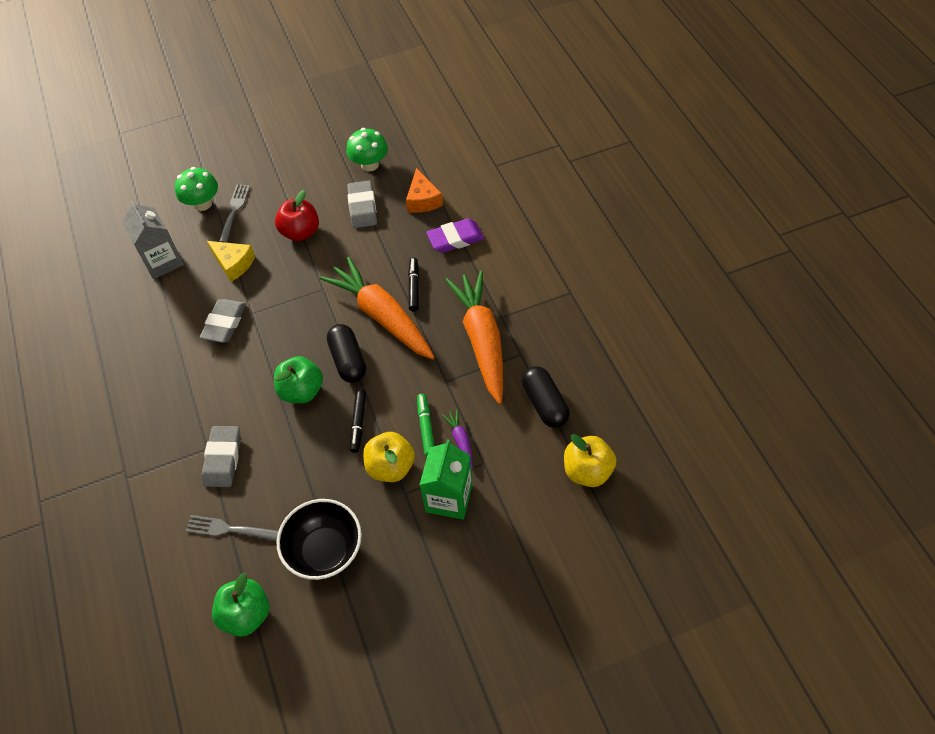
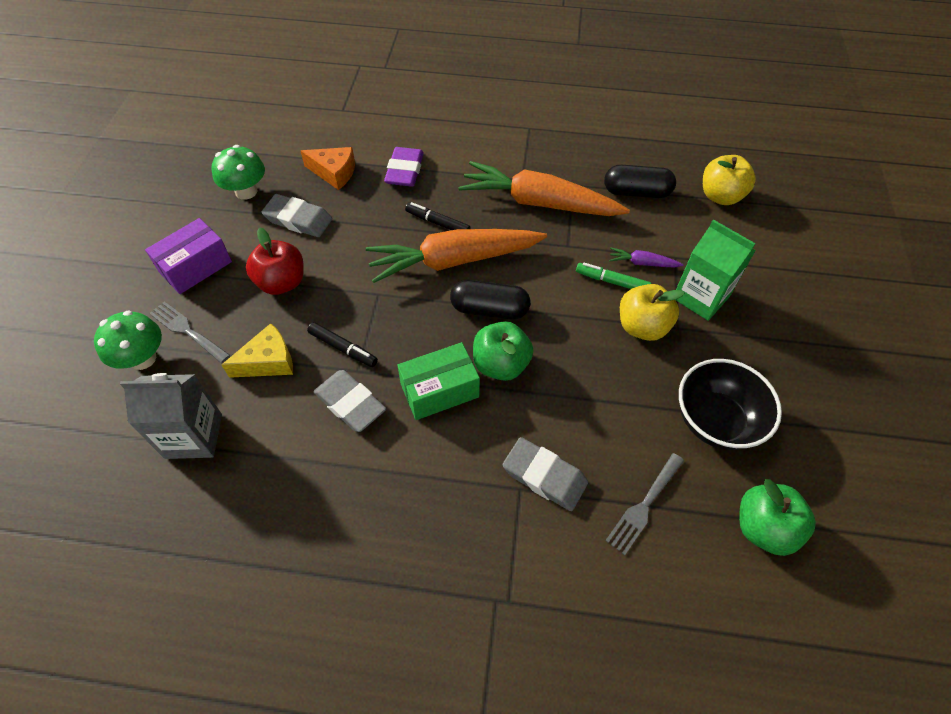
camera: 65 degrees left, 0 degrees up
black marker [350,389,366,453] -> black marker moved to [307,322,378,367]
none -> purple box [145,218,232,294]
none -> green box [397,342,480,420]

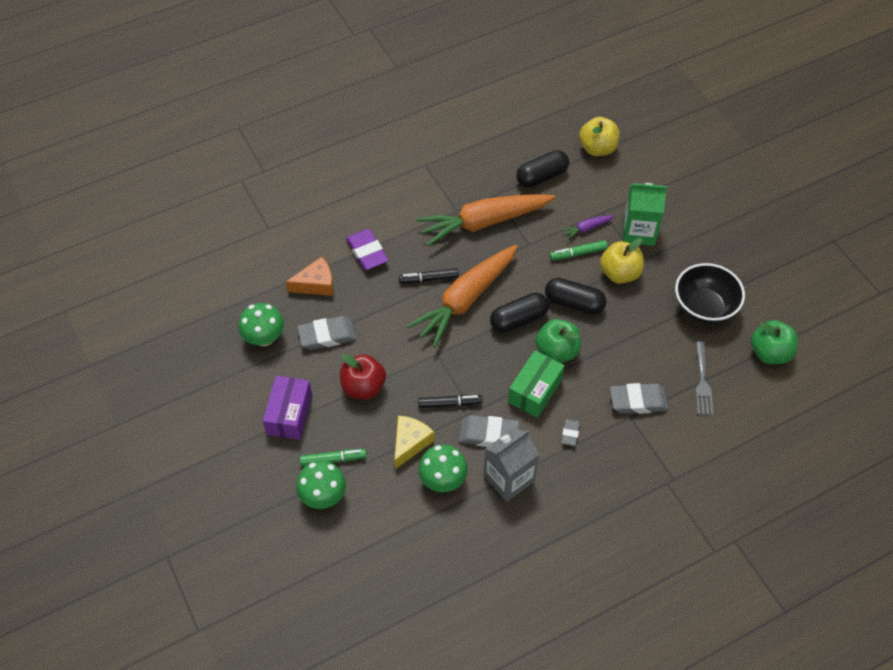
camera: 35 degrees left, 0 degrees up
grey carton [120,373,222,459] -> grey carton moved to [484,428,539,502]
grey fork [149,301,230,363] -> green marker [300,449,366,466]
none -> green mushroom [418,444,468,492]
none -> black capsule [545,278,606,315]
none -> grey eraser [561,419,580,446]

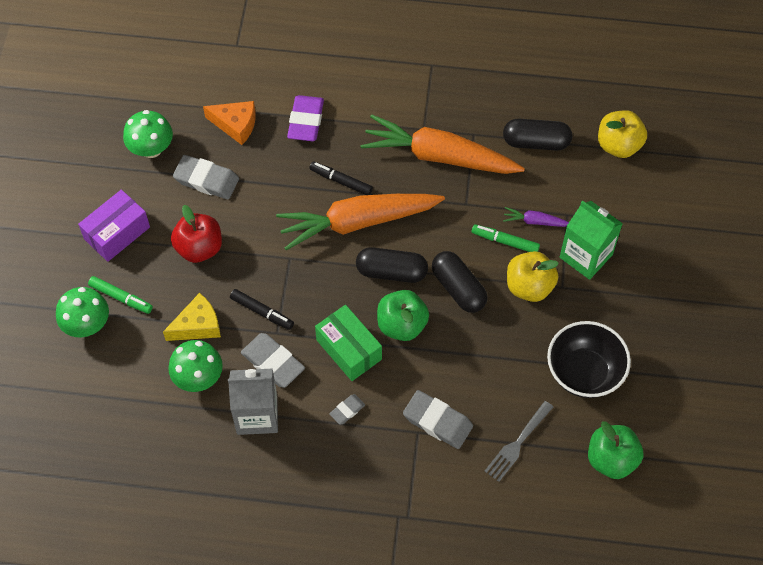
camera: 35 degrees right, 5 degrees up
green box [508,350,565,418] -> green box turned 75 degrees clockwise [315,305,382,381]

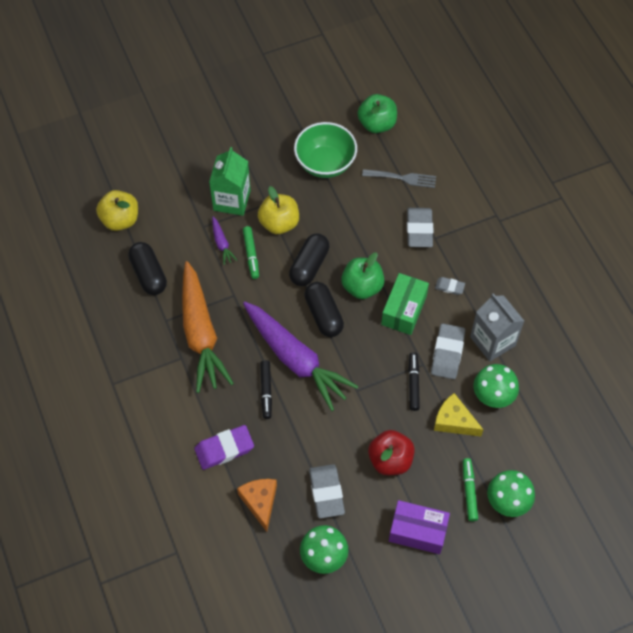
camera: 120 degrees left, 0 degrees up
orange carrot [276,194,445,250] -> purple carrot [243,302,359,411]
black bowl [547,321,631,398] -> green bowl [294,122,357,178]

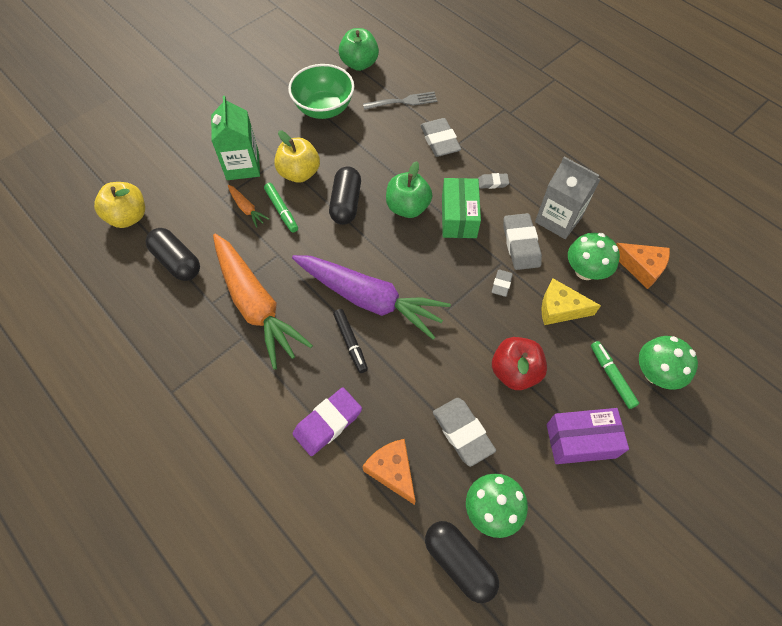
camera: 20 degrees left, 0 degrees up
purple carrot [212,217,237,265] -> orange carrot [228,185,269,228]
black capsule [304,282,344,337] -> black capsule moved to [425,521,499,603]
black marker [408,352,420,411] -> grey eraser [492,269,513,297]
none -> orange cheese [616,243,670,289]

